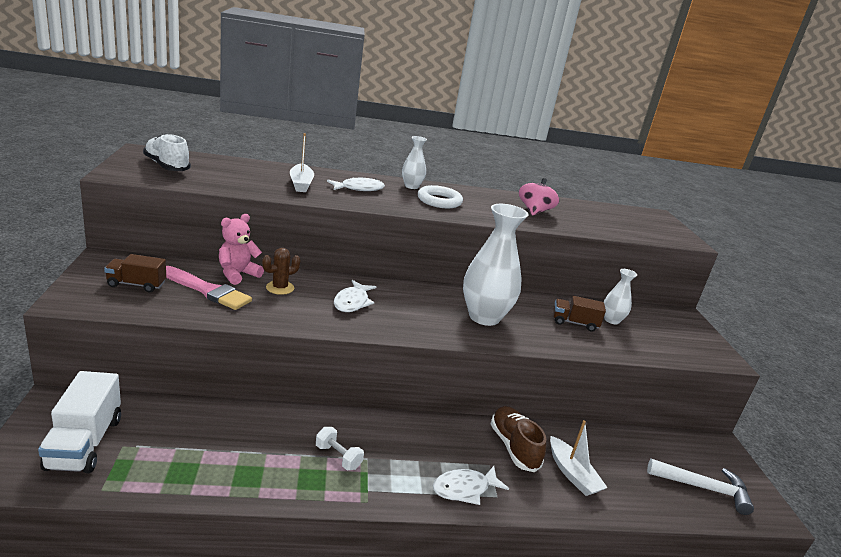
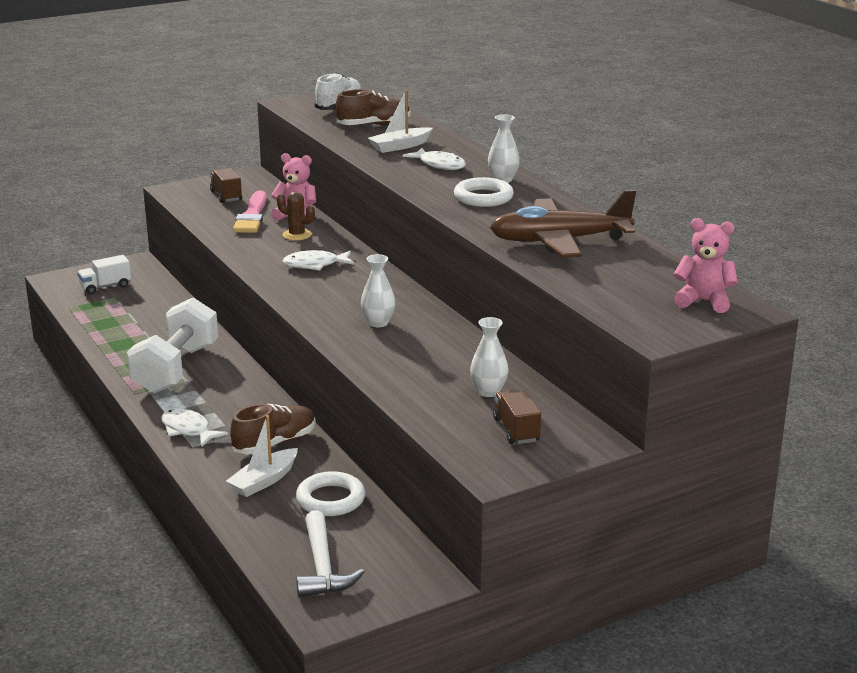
camera: 70 degrees right, 0 degrees up
white truck [38,371,121,473] -> white truck [77,255,131,294], size x0.63
white dumbbell [316,427,364,470] -> white dumbbell [127,297,218,393], size x2.42
white vase [463,204,529,326] -> white vase [361,254,396,327], size x0.50
pink spinning top [519,178,559,215] -> brown plane [490,190,636,258]
brown truck [553,296,606,332] -> brown truck moved to [493,390,541,444]
none -> white ring [296,471,365,516]
none -> brown shoe [336,89,411,125]
none -> pink teddy bear [674,218,738,313]

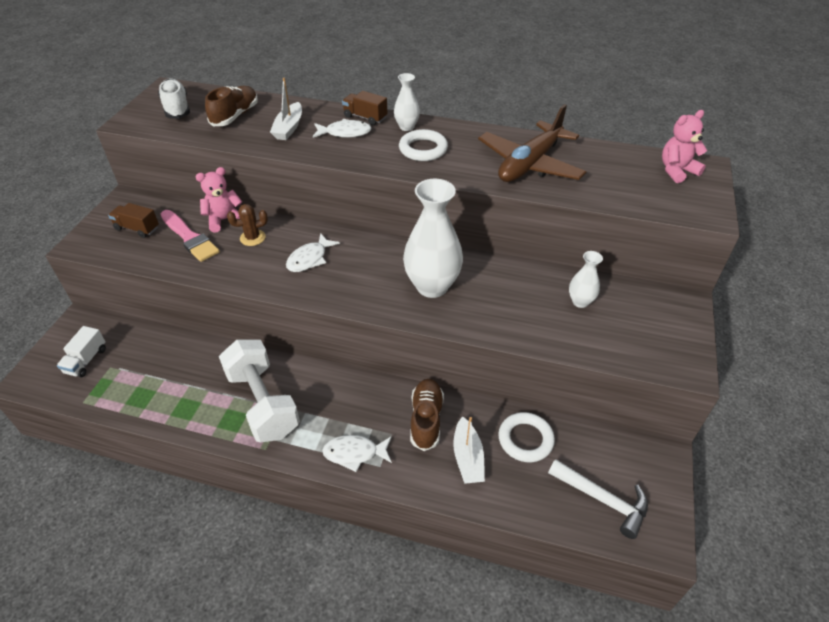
camera: 45 degrees left, 20 degrees up
white vase [361,254,396,327] -> white vase [403,179,463,298], size x1.99
brown truck [493,390,541,444] -> brown truck moved to [342,91,388,125]

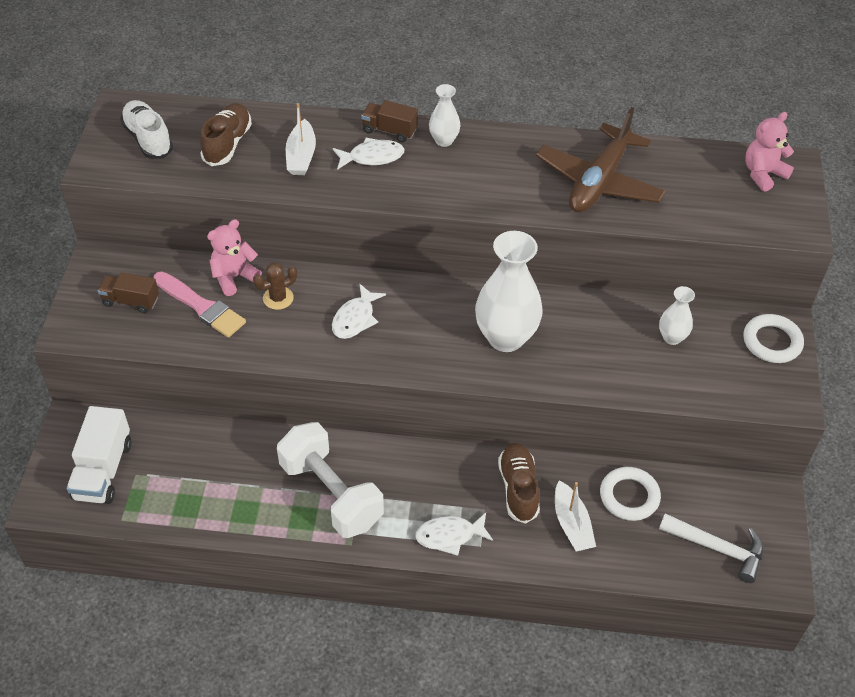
camera: 10 degrees left, 5 degrees up
white truck [57,326,106,378] -> white truck [66,406,132,504], size x1.58
white ring [399,129,448,161] -> white ring moved to [743,314,804,363]

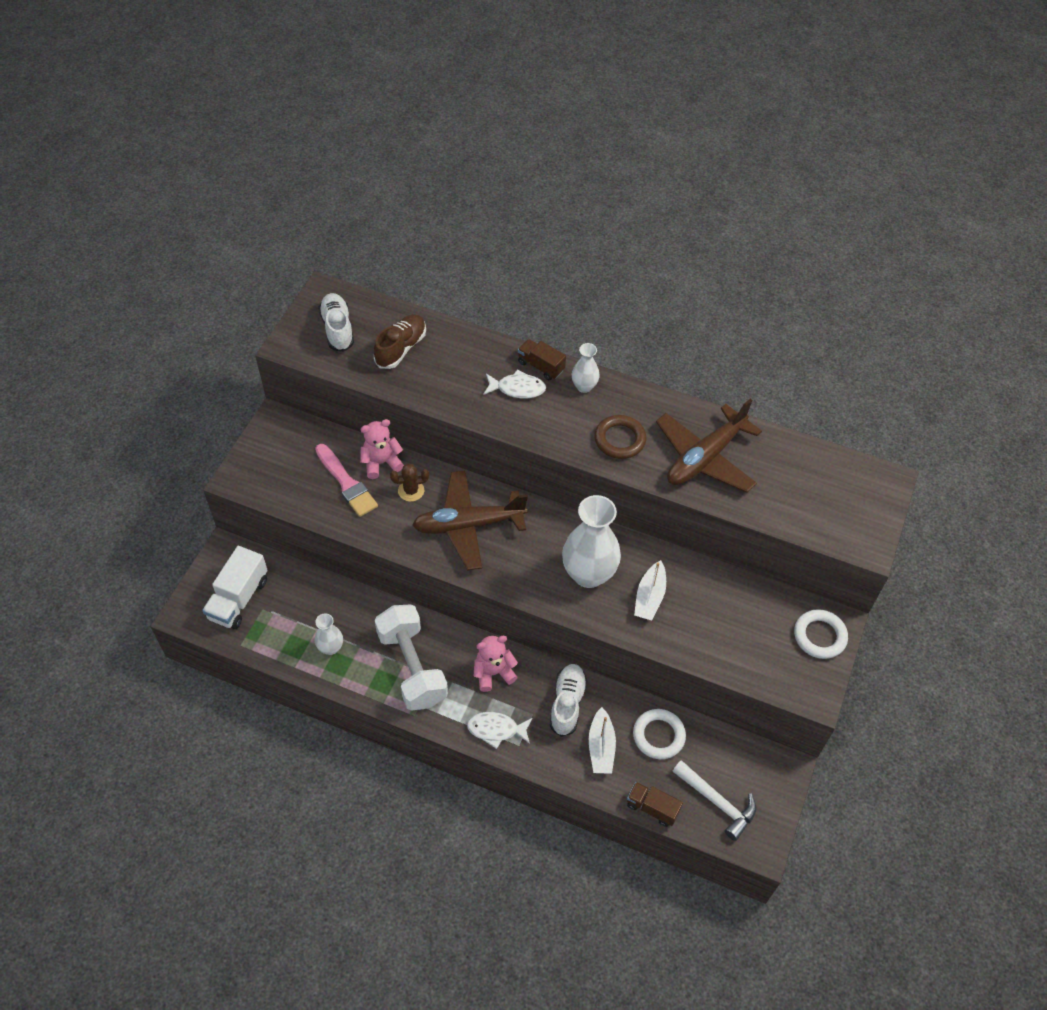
camera: 15 degrees right, 5 degrees up
brown truck [98,272,159,313] -> brown truck moved to [627,782,683,827]
white boat [286,103,316,175] -> white boat moved to [634,560,666,621]
white fish [332,284,386,339] -> brown plane [412,470,528,570]
brown shoe [498,443,540,524] -> white shoe [550,664,587,737]
white vase [659,286,695,345] -> white vase moved to [315,613,343,655]
pink teddy bear [745,112,794,192] -> pink teddy bear moved to [474,636,518,692]
none -> brown ring [594,415,646,459]

